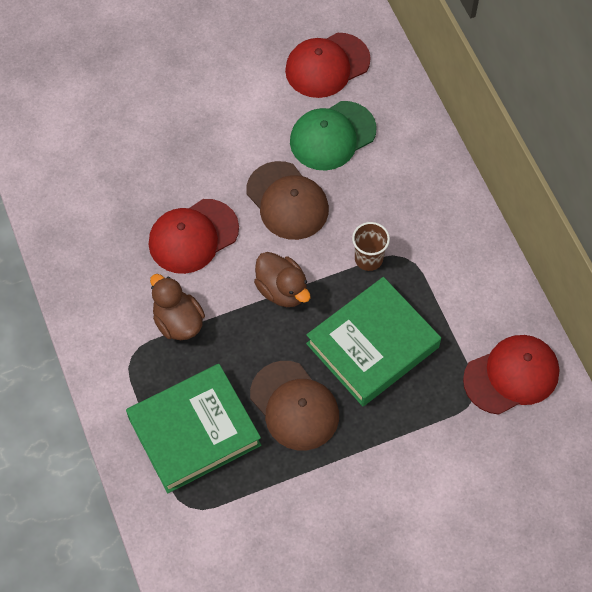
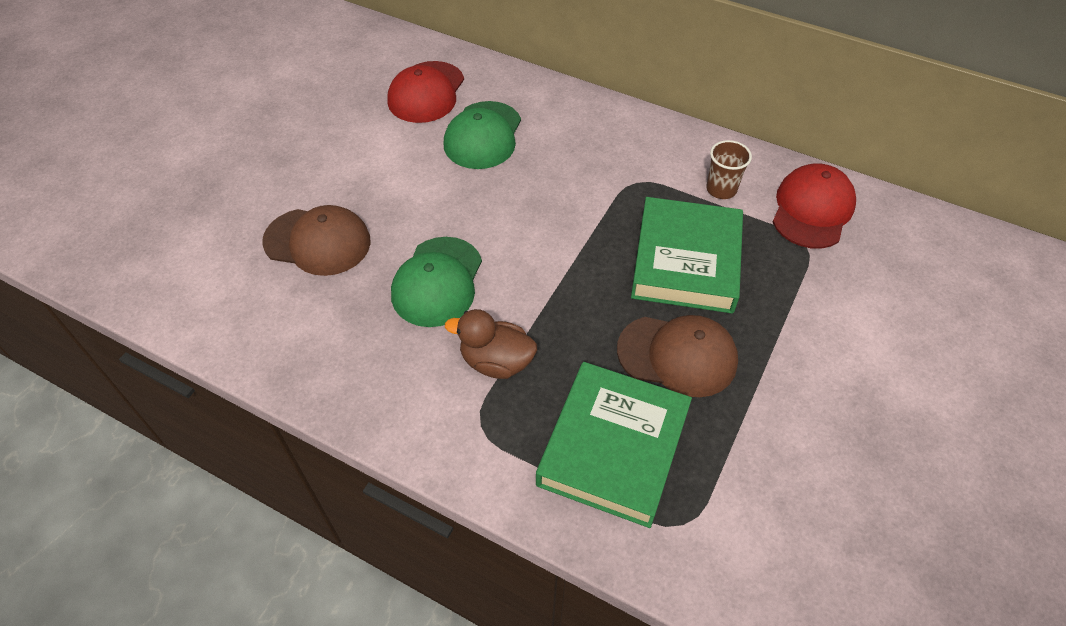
camera: 40 degrees left, 10 degrees down
red cap [149,199,239,274] -> green cap [391,237,482,327]
brown cap [246,161,329,240] -> brown cap moved to [262,205,371,276]
brown duck [254,252,310,307] -> none
brown cup [352,222,390,271] -> brown cup moved to [706,140,752,199]

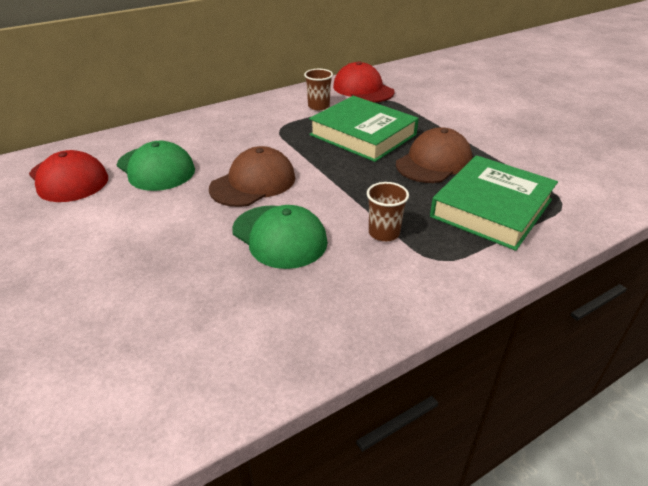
camera: 60 degrees left, 15 degrees down
brown cap [262,205,371,276] -> brown cap moved to [209,146,295,207]
brown duck [445,309,537,379] -> brown cup [367,182,409,241]
green book [536,362,692,528] -> green book turned 75 degrees clockwise [430,155,558,251]

